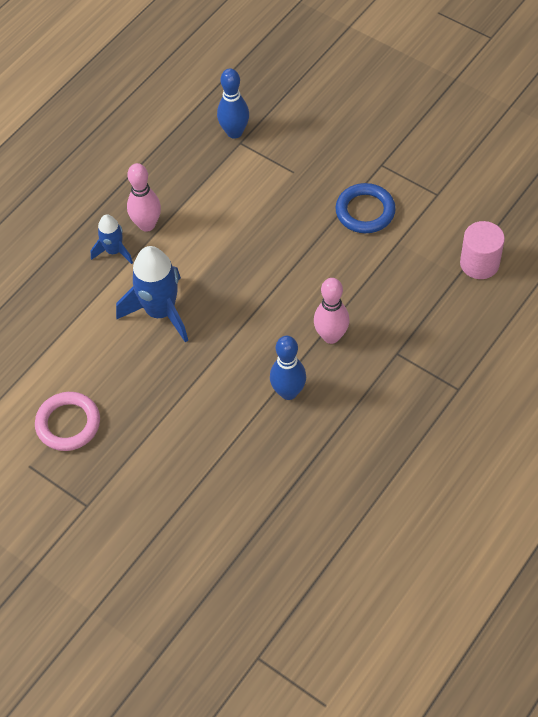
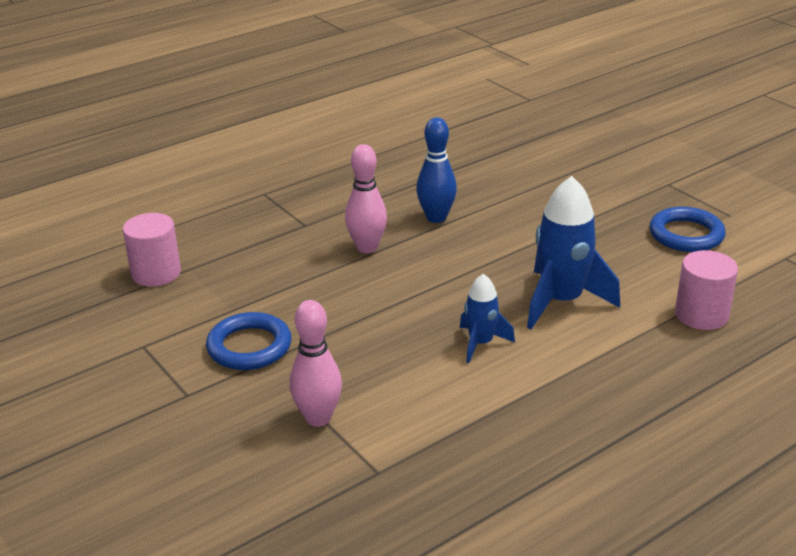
camera: 165 degrees left, 25 degrees down
pink ring [35,392,100,451] -> blue ring [650,206,726,252]
blue rocket [91,214,133,264] -> blue rocket moved to [460,274,515,363]
pink bowling pin [127,163,161,232] -> pink bowling pin moved to [289,300,342,427]
blue bowling pin [217,68,249,139] -> none
none -> pink cylinder [675,250,738,330]

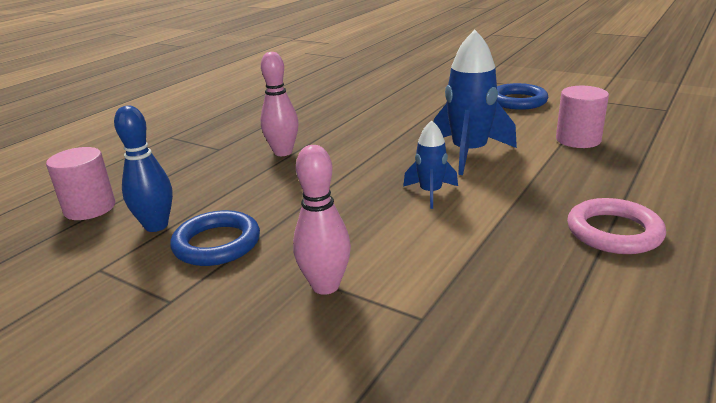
camera: 20 degrees left, 5 degrees down
blue bowling pin [416,117,457,223] -> blue bowling pin moved to [114,106,173,232]
none -> pink ring [567,198,666,254]

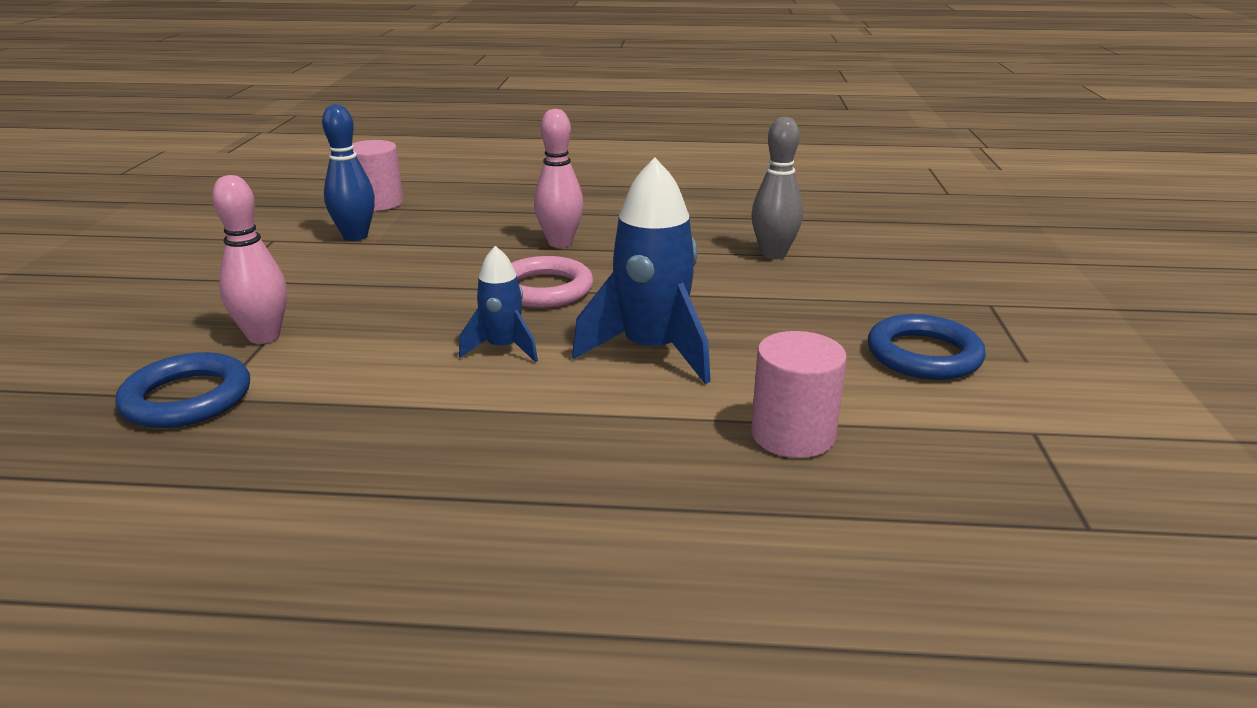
camera: 60 degrees right, 0 degrees up
blue ring [170,210,260,266] -> blue ring moved to [115,352,250,428]
pink ring [567,198,666,254] -> pink ring moved to [511,256,593,308]
none -> grey bowling pin [751,117,803,259]

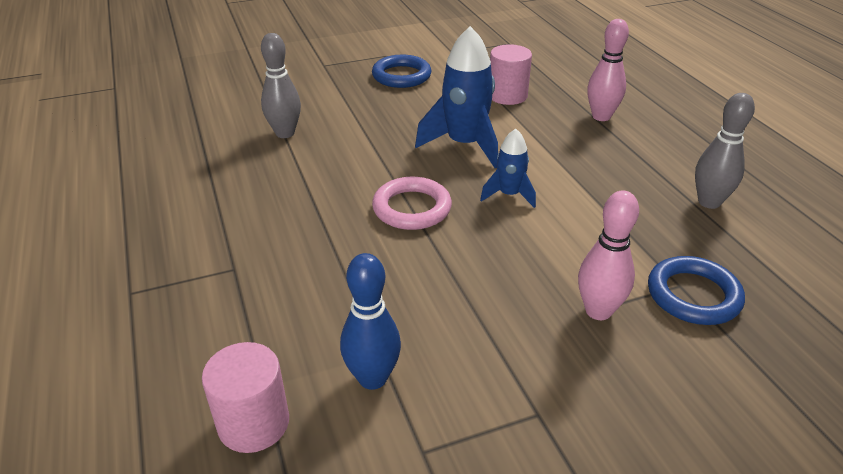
camera: 115 degrees left, 10 degrees up
pink bowling pin [534,109,583,248] -> pink bowling pin moved to [587,19,629,121]
none -> grey bowling pin [695,93,755,209]

